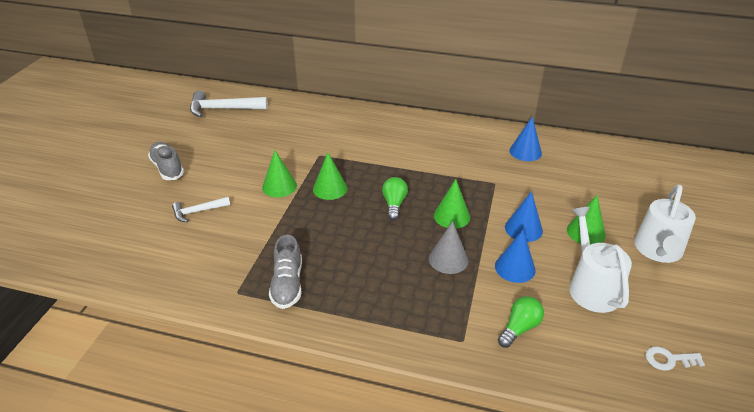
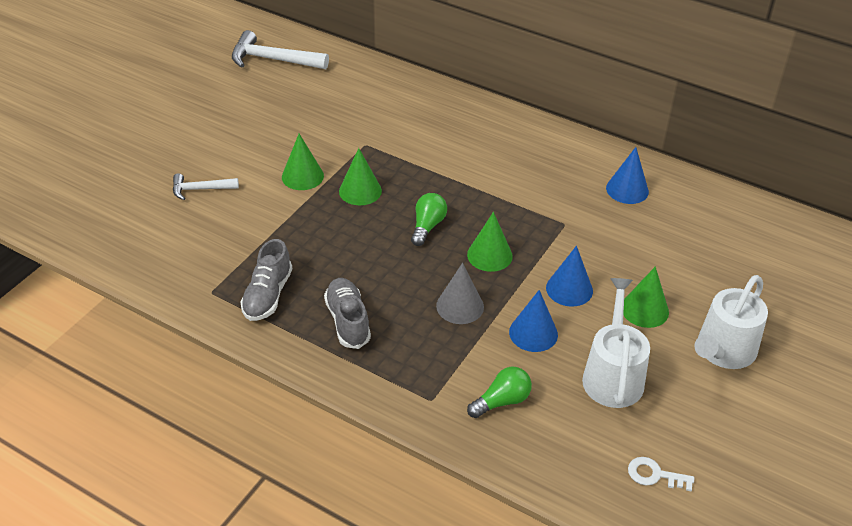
camera: 15 degrees right, 5 degrees up
grey shoe [148,142,184,180] -> grey shoe moved to [324,278,371,349]

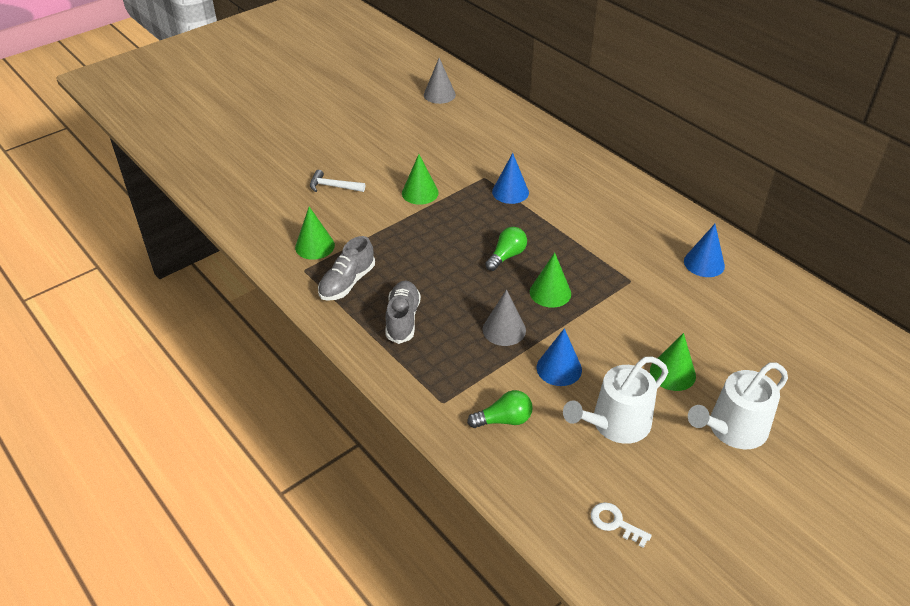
camera: 20 degrees right, 0 degrees up
white hammer [232,30,329,69] -> grey cone [424,58,456,104]
green cone [339,148,382,205] -> green cone moved to [295,207,335,260]
blue cone [546,246,593,307] -> blue cone moved to [492,153,529,204]
white watering can [582,278,650,408] -> white watering can turned 150 degrees counterclockwise [563,357,668,444]

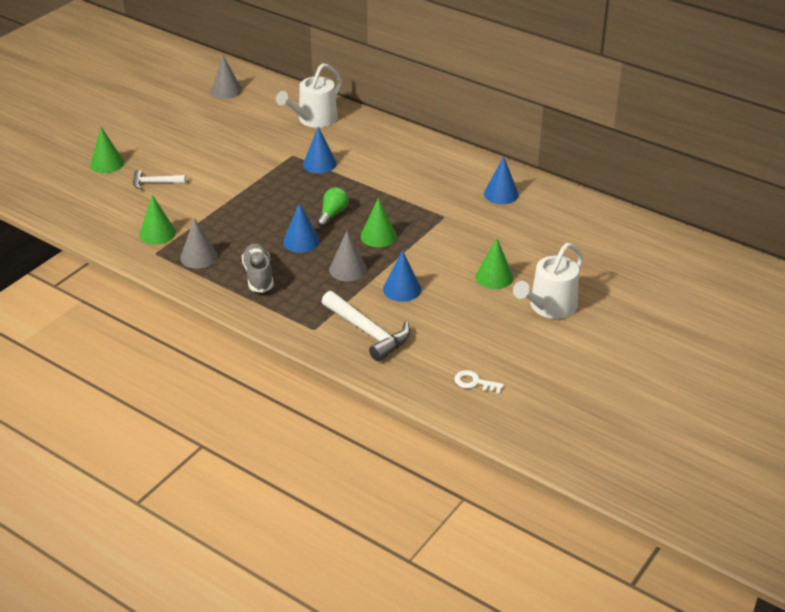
camera: 15 degrees left, 5 degrees down
grey shoe [318,236,375,301] -> grey cone [180,218,218,269]
green cone [402,154,439,205] -> green cone moved to [90,127,124,173]
green light bulb [467,390,533,428] -> white hammer [322,291,410,361]
white watering can [563,357,668,444] -> white watering can moved to [276,63,342,128]
none -> blue cone [283,203,320,253]

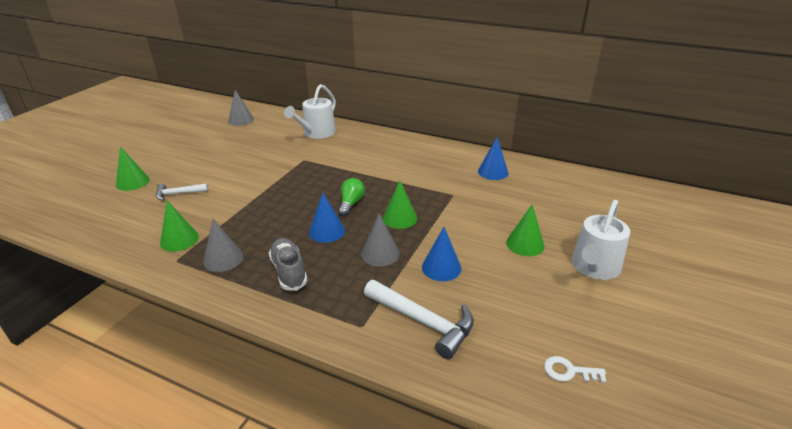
camera: 10 degrees left, 5 degrees down
blue cone [303,127,337,173] -> none

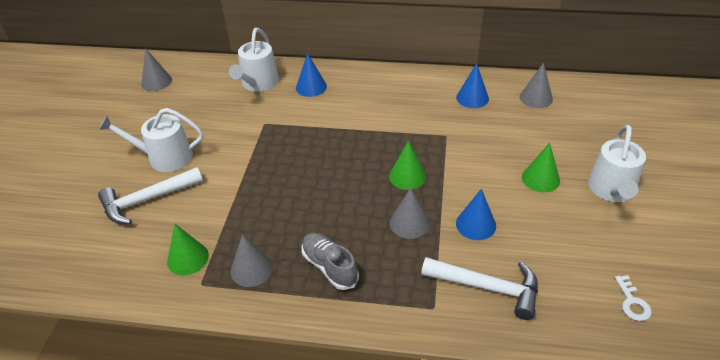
camera: 15 degrees left, 10 degrees up
green cone [116,146,150,191] -> none
white hammer [156,183,208,201] -> white hammer [98,167,203,224], size x1.72
blue cone [309,193,345,243] -> blue cone moved to [296,53,327,97]
green light bulb [339,178,365,216] -> none
white key [544,356,606,383] -> white key turned 90 degrees counterclockwise [615,275,652,321]
none -> white watering can [99,108,203,172]
none -> grey cone [520,63,553,108]

